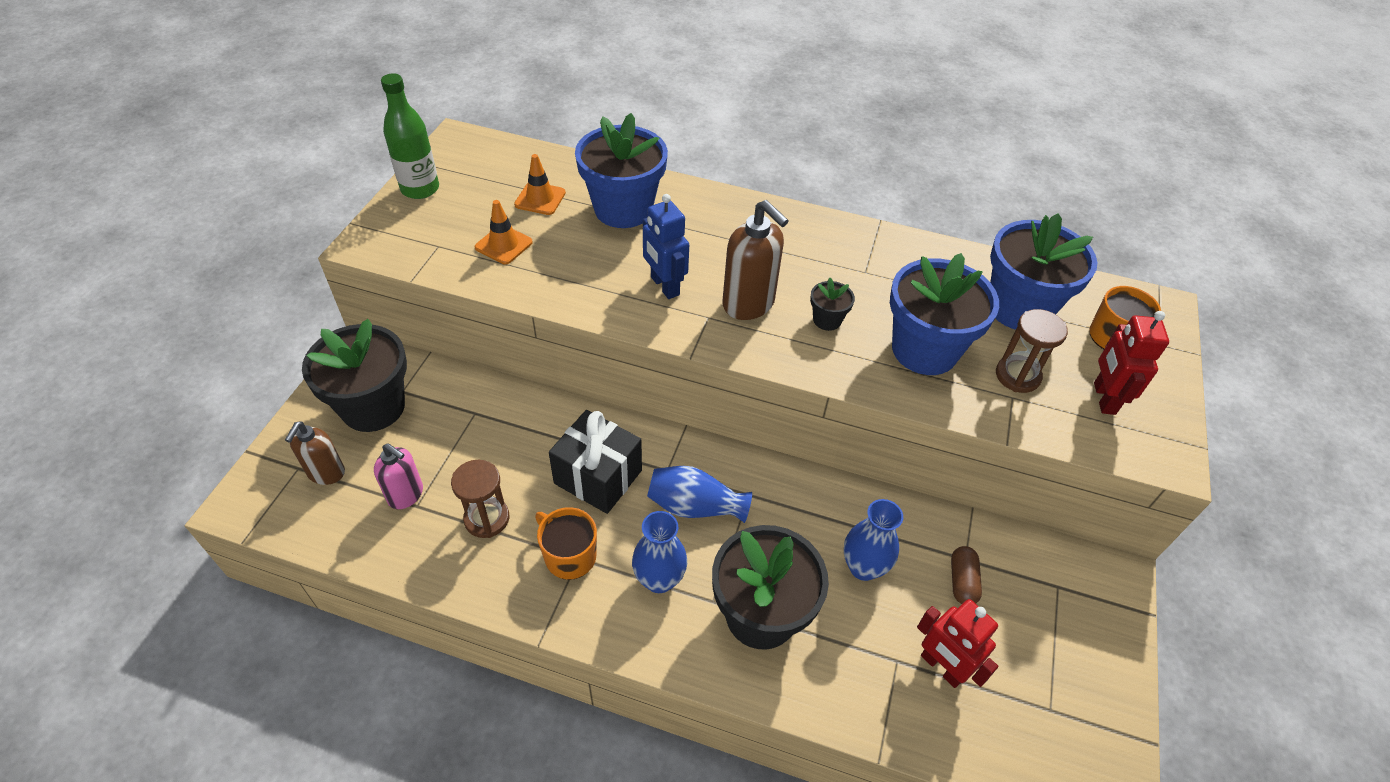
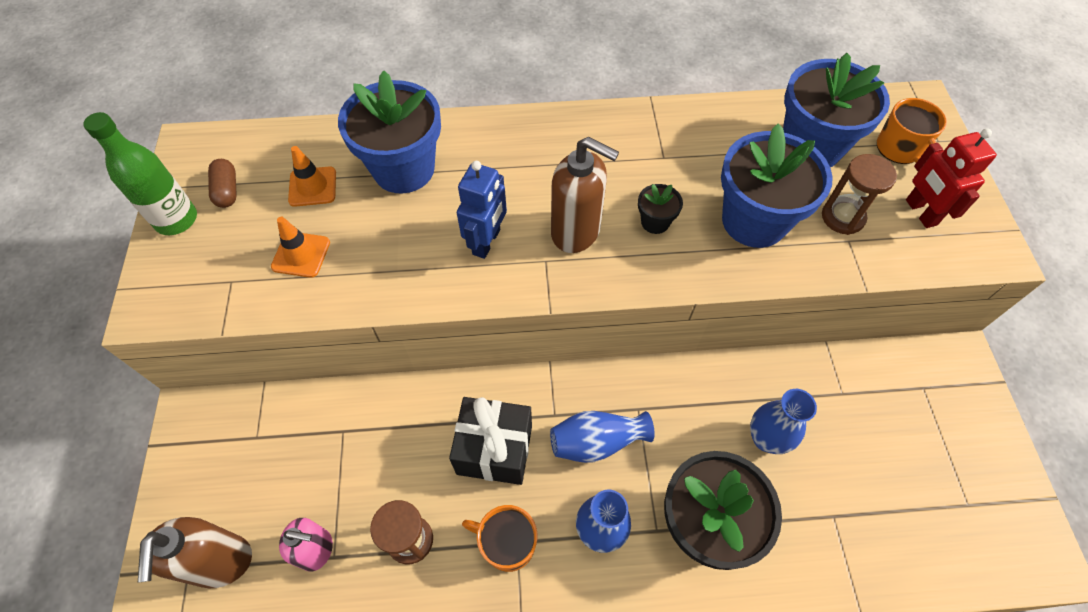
camera: 20 degrees left, 10 degrees up
brown soap dispenser [285,421,345,485] -> brown soap dispenser [138,517,252,588], size x1.53
black flower pot [302,319,407,432] -> none
blue robot [643,194,689,299] -> blue robot turned 105 degrees counterclockwise [457,161,507,259]
red robot [917,599,998,688] -> none
brown capsule [951,546,982,604] -> brown capsule moved to [208,159,237,208]

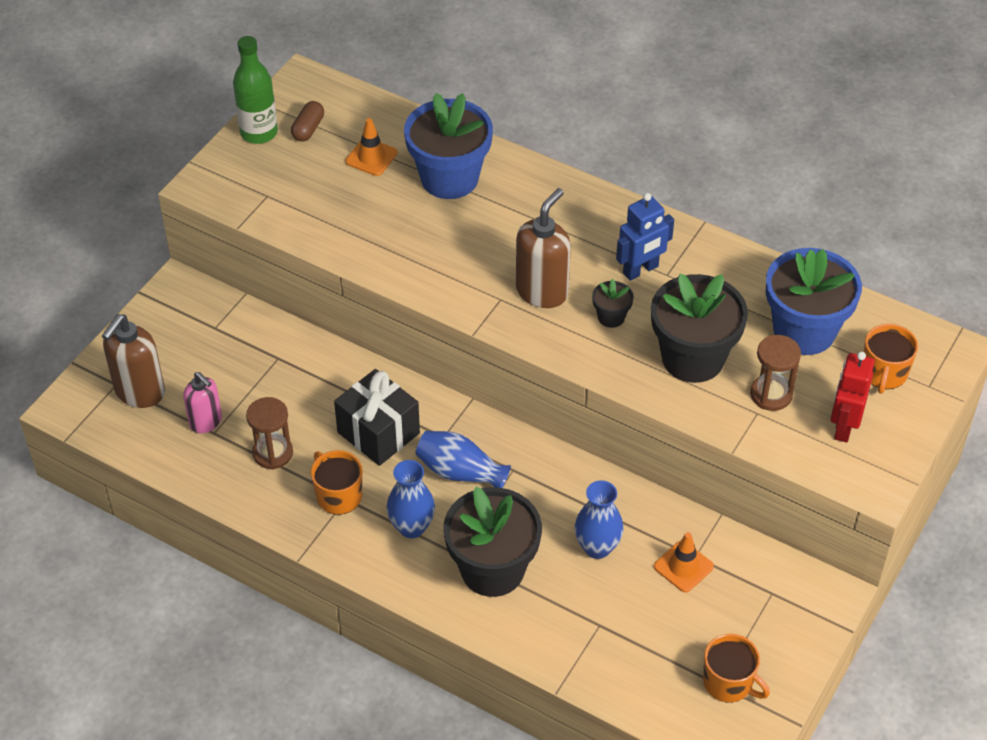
camera: 35 degrees right, 10 degrees down
orange traffic cone [271,217,330,278] -> orange traffic cone moved to [654,532,714,592]
blue robot [457,161,507,259] -> blue robot moved to [616,193,674,281]
brown soap dispenser [551,137,619,253] -> brown soap dispenser turned 120 degrees counterclockwise [516,188,571,308]
blue flower pot [721,124,833,248] -> black flower pot [651,274,748,383]
none -> orange mug [703,634,770,703]

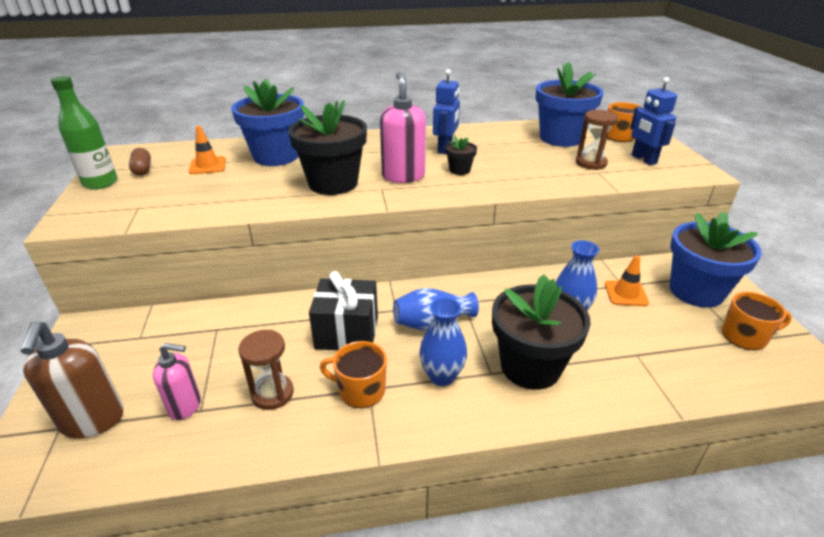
camera: 40 degrees left, 15 degrees down
brown soap dispenser [516,188,571,308] -> pink soap dispenser [380,72,426,183]
black flower pot [651,274,748,383] -> black flower pot moved to [288,100,367,195]
red robot [831,352,875,443] -> blue robot [630,77,677,165]
none -> blue flower pot [670,212,762,308]

